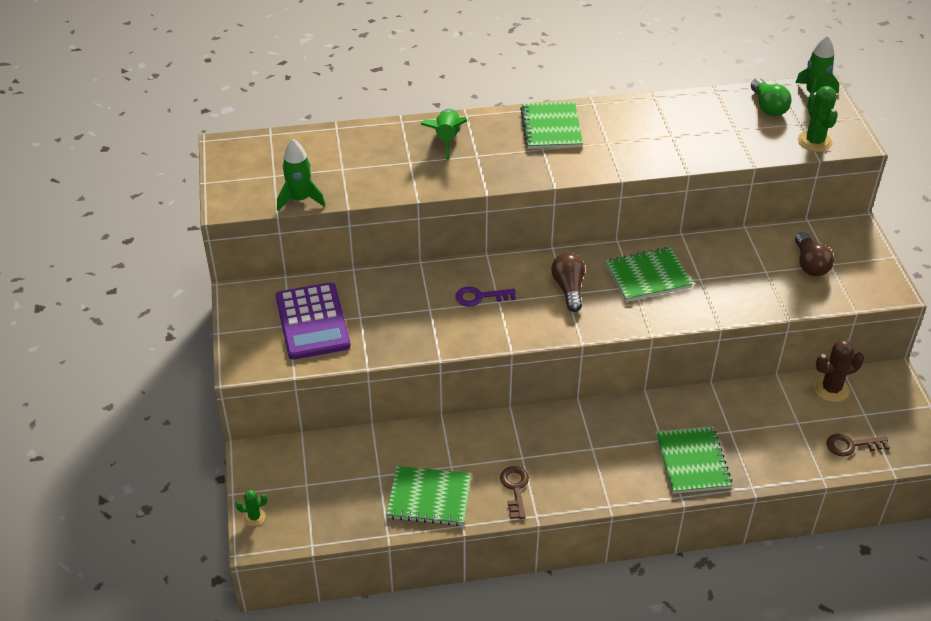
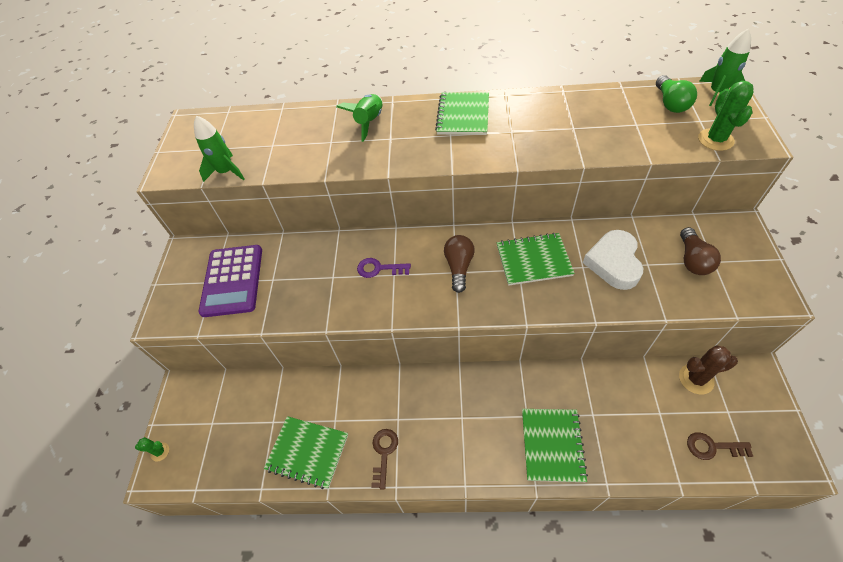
camera: 15 degrees right, 10 degrees up
none -> white heart [583,230,643,290]

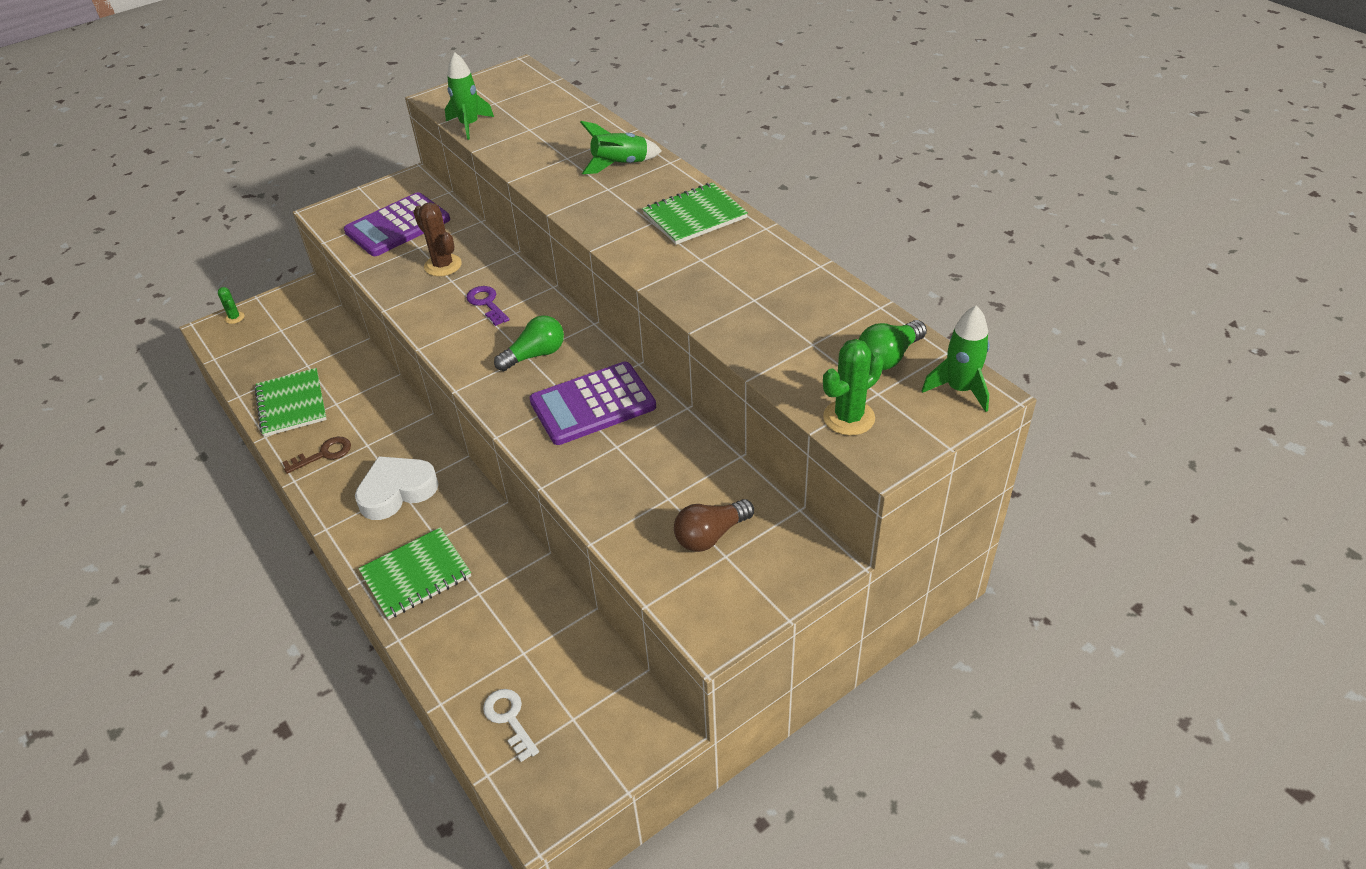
camera: 50 degrees right, 10 degrees down
brown light bulb [444,235,475,293] -> green light bulb [494,315,564,371]
green notebook [497,233,575,286] -> purple calculator [529,362,656,445]
white heart [583,230,643,290] -> white heart moved to [355,456,439,520]
brown cactus [679,345,738,394] -> brown cactus moved to [414,202,462,276]
brown key [687,432,753,460] -> white key [483,689,539,762]

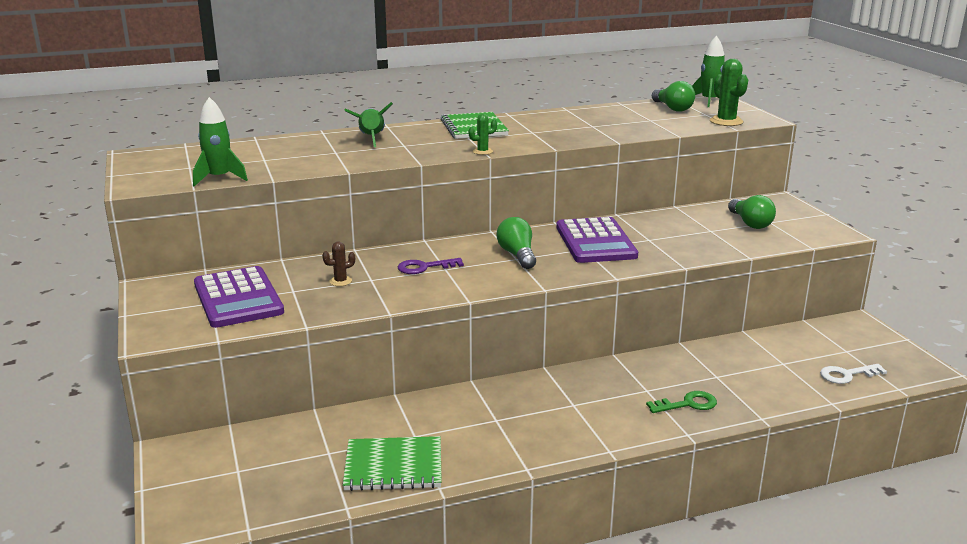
camera: 75 degrees left, 20 degrees down
green cactus [218,287,245,324] -> green cactus moved to [469,114,497,155]
brown key [282,437,351,474] -> none
white heart [355,456,439,520] -> none
green notebook [358,527,471,620] -> green key [646,391,717,413]
brown cactus [414,202,462,276] -> brown cactus [322,242,355,286], size x0.56
brown light bulb [674,499,754,552] -> green light bulb [728,195,776,229]

